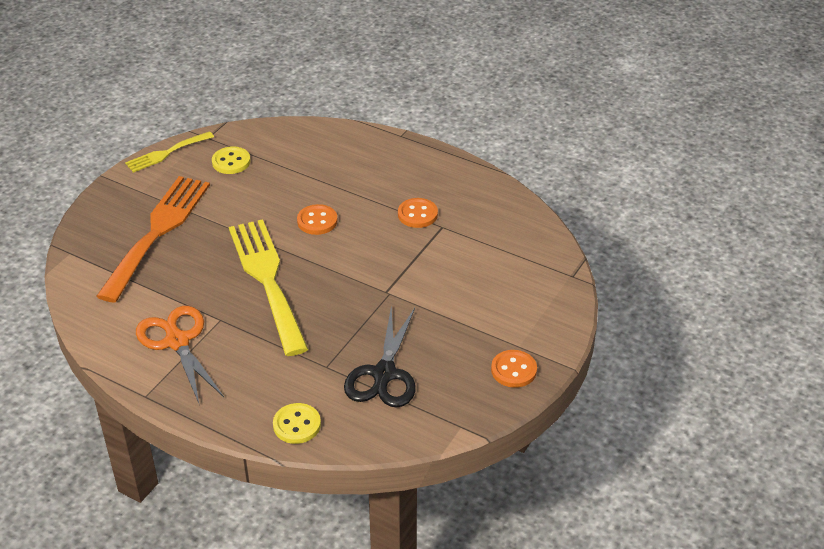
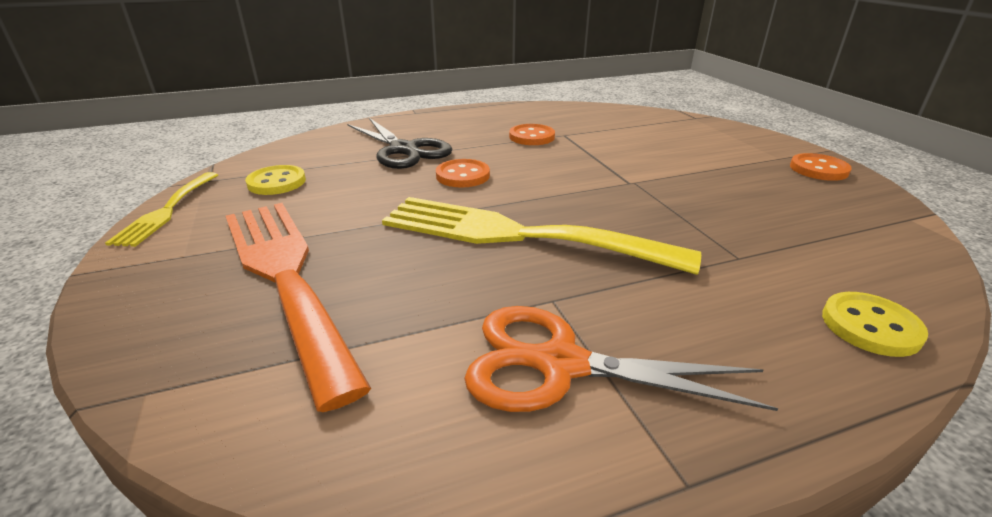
camera: 50 degrees left, 10 degrees down
black scissors [344,307,416,408] -> black scissors moved to [347,118,452,169]

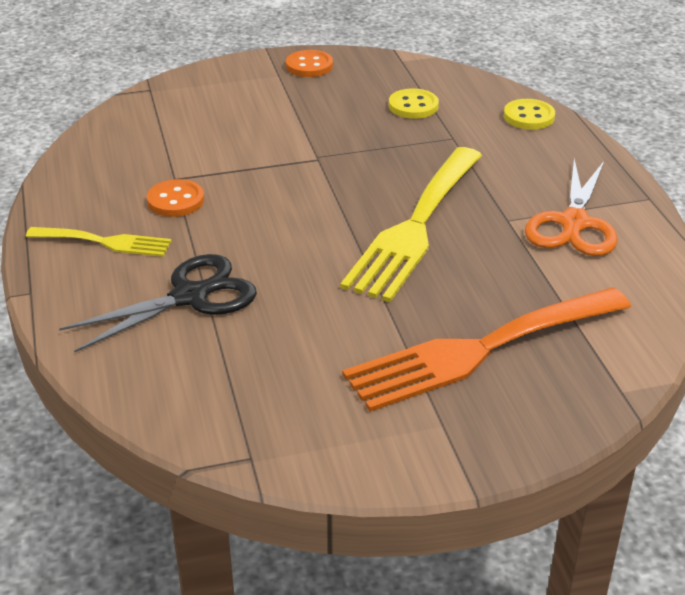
camera: 85 degrees left, 5 degrees up
yellow fork [105,172,218,247] -> yellow fork moved to [26,227,171,257]
yellow button [245,165,306,195] -> yellow button moved to [389,88,439,119]
orange button [436,159,490,188] -> none

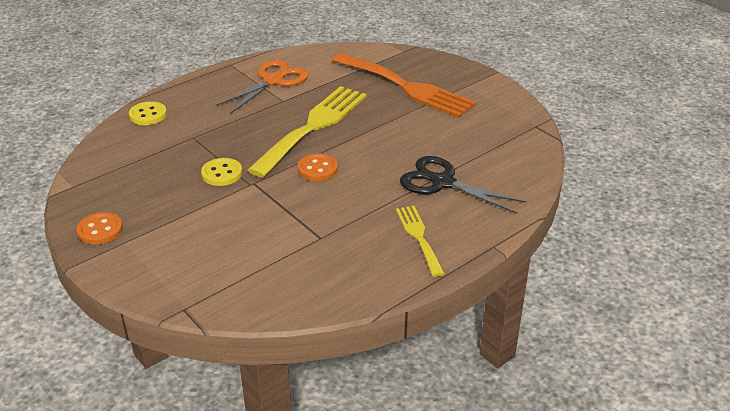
camera: 115 degrees left, 0 degrees up
orange button [147,179,204,217] -> orange button moved to [297,153,338,181]
yellow fork [340,147,482,302] -> yellow fork turned 60 degrees counterclockwise [247,86,367,178]
yellow button [389,88,439,119] -> yellow button moved to [201,158,242,186]
orange scissors [525,159,618,256] -> orange scissors turned 45 degrees counterclockwise [216,60,309,113]

